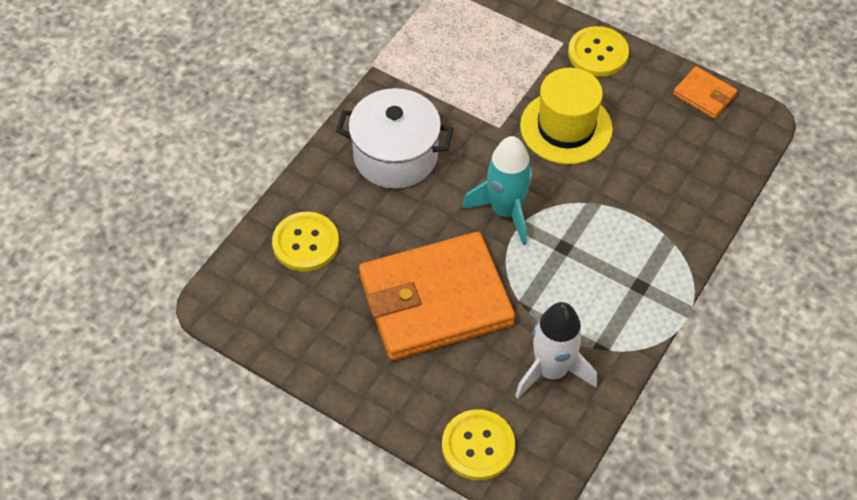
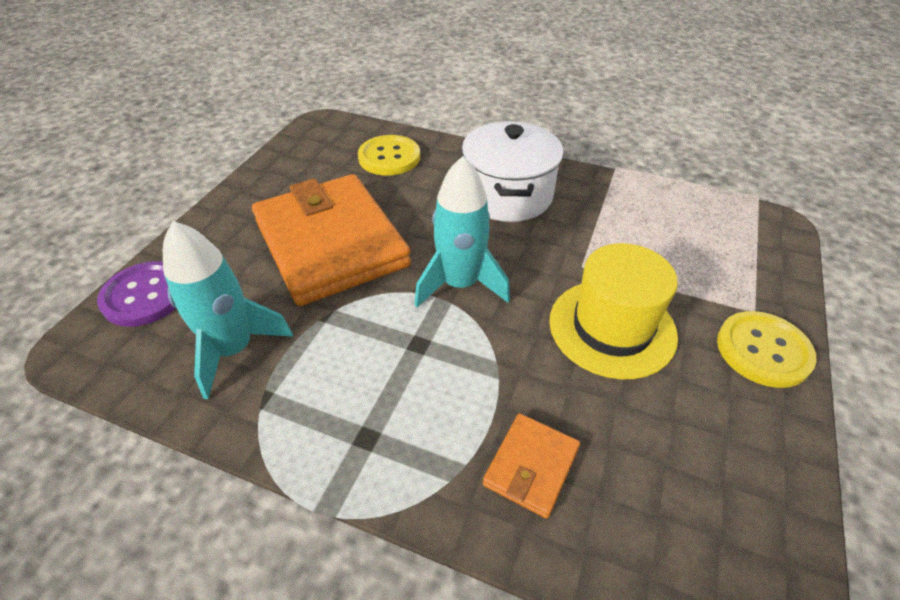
camera: 80 degrees right, 10 degrees down
yellow button [442,409,515,481] -> purple button [97,261,176,327]
white rocket [515,302,597,399] -> turquoise rocket [163,221,293,399]
orange wallet [673,66,737,119] -> orange wallet moved to [483,414,580,518]

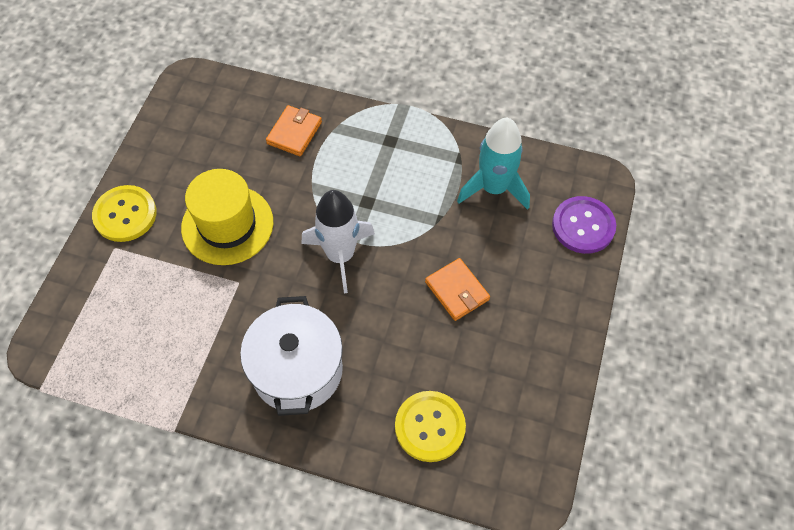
camera: 175 degrees right, 15 degrees up
orange wallet [252,174,411,306] -> orange wallet [425,258,490,321], size x0.43
turquoise rocket [414,156,510,307] -> white rocket [301,190,375,293]

